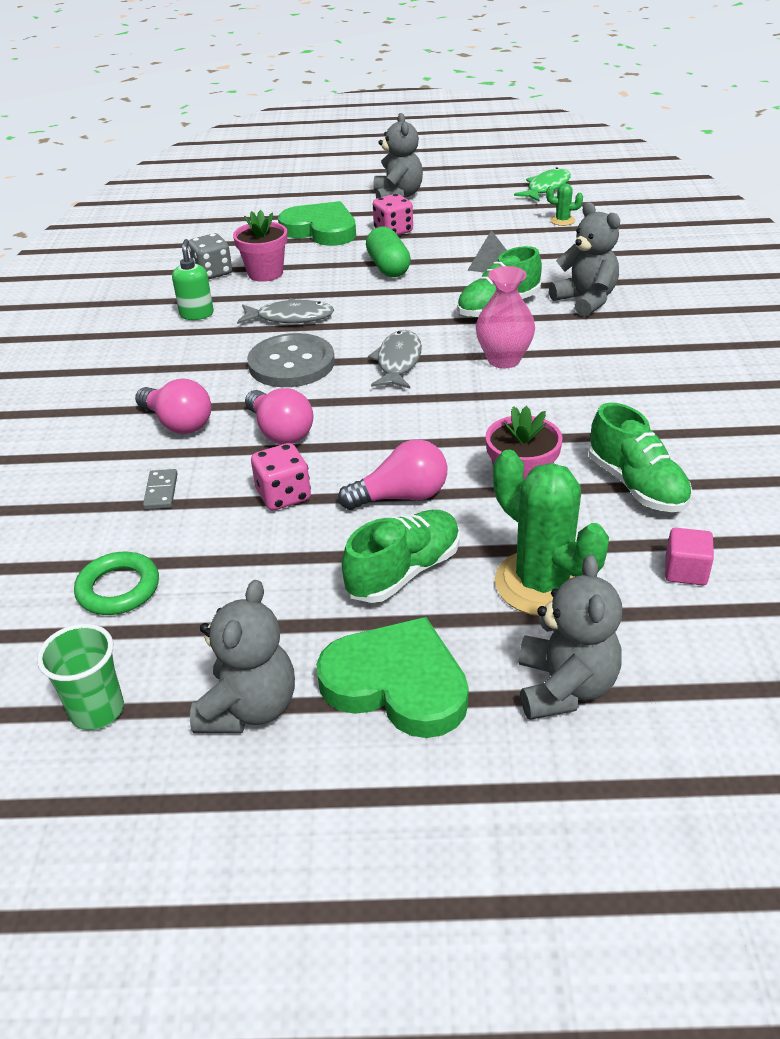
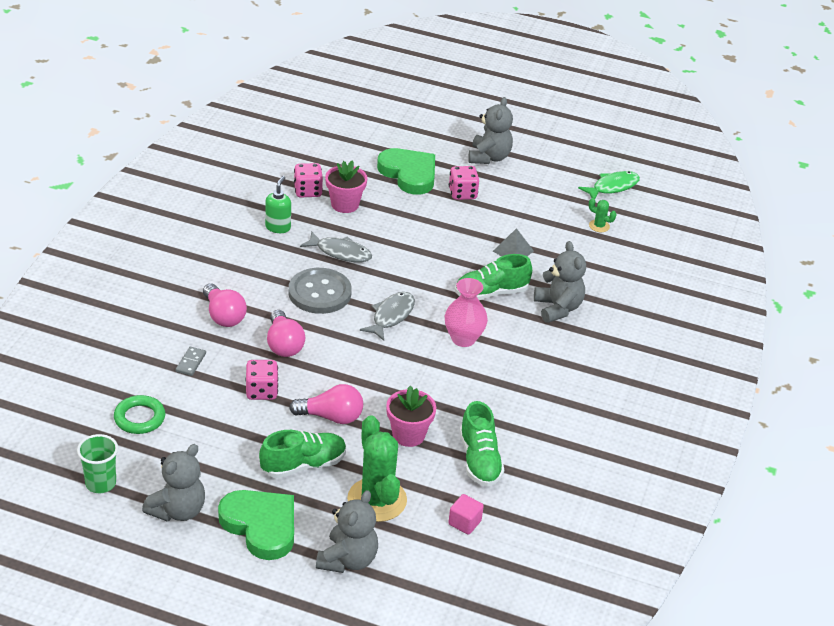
camera: 15 degrees right, 0 degrees up
grey dice [188,233,232,279] -> pink dice [294,163,323,197]
green capsule [366,227,411,277] -> none

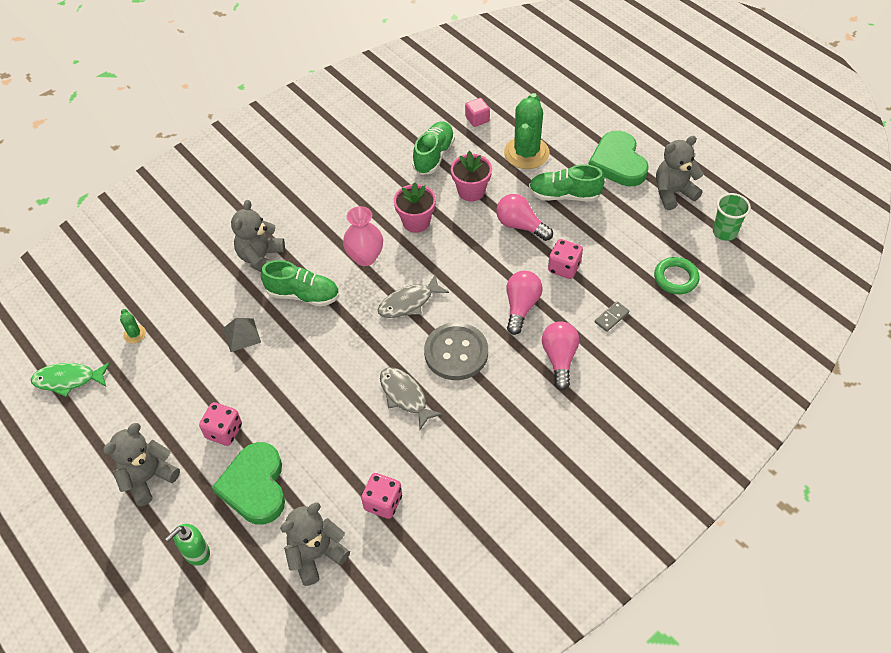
camera: 145 degrees left, 15 degrees up
green soap dispenser [265,176,291,233] -> green soap dispenser moved to [165,524,210,566]
grey teddy bear [316,490,378,573] -> grey teddy bear moved to [280,503,350,586]
pink flower pot [325,160,368,213] -> pink flower pot moved to [394,182,436,233]

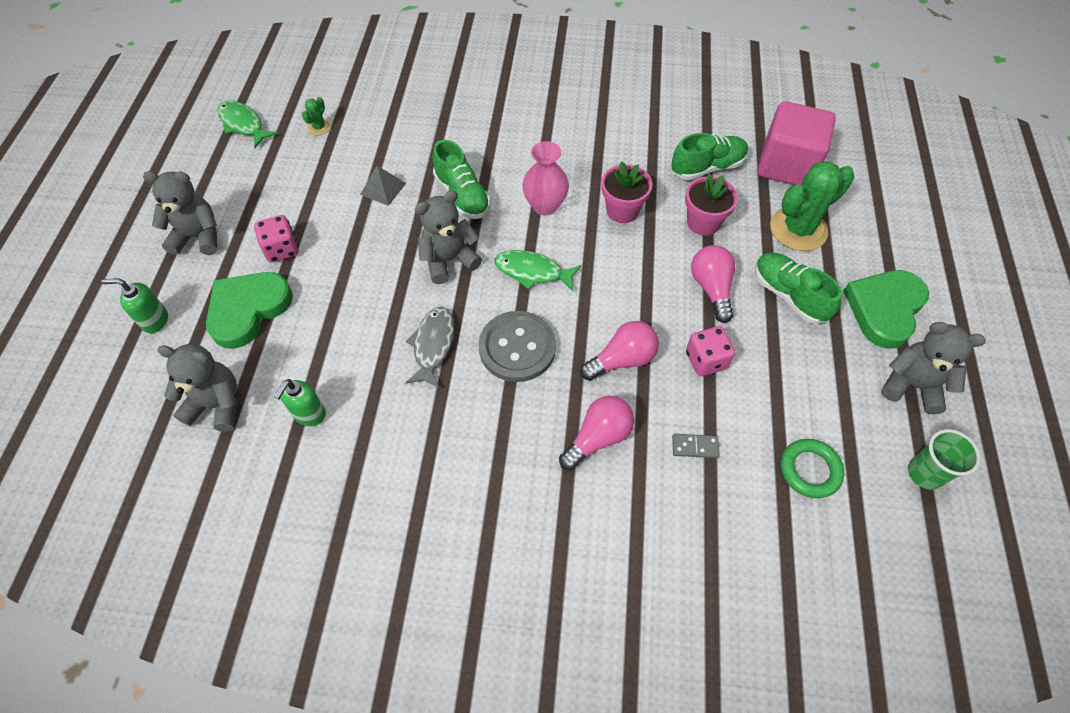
camera: 45 degrees right, 5 degrees up
grey teddy bear [231,200,285,272] -> grey teddy bear moved to [415,190,482,284]
pink dice [361,473,402,519] -> green soap dispenser [274,379,326,426]
grey fish [378,275,449,318] -> green fish [495,250,581,291]
pink cube [465,98,490,127] -> pink cube [758,101,836,185], size x2.37

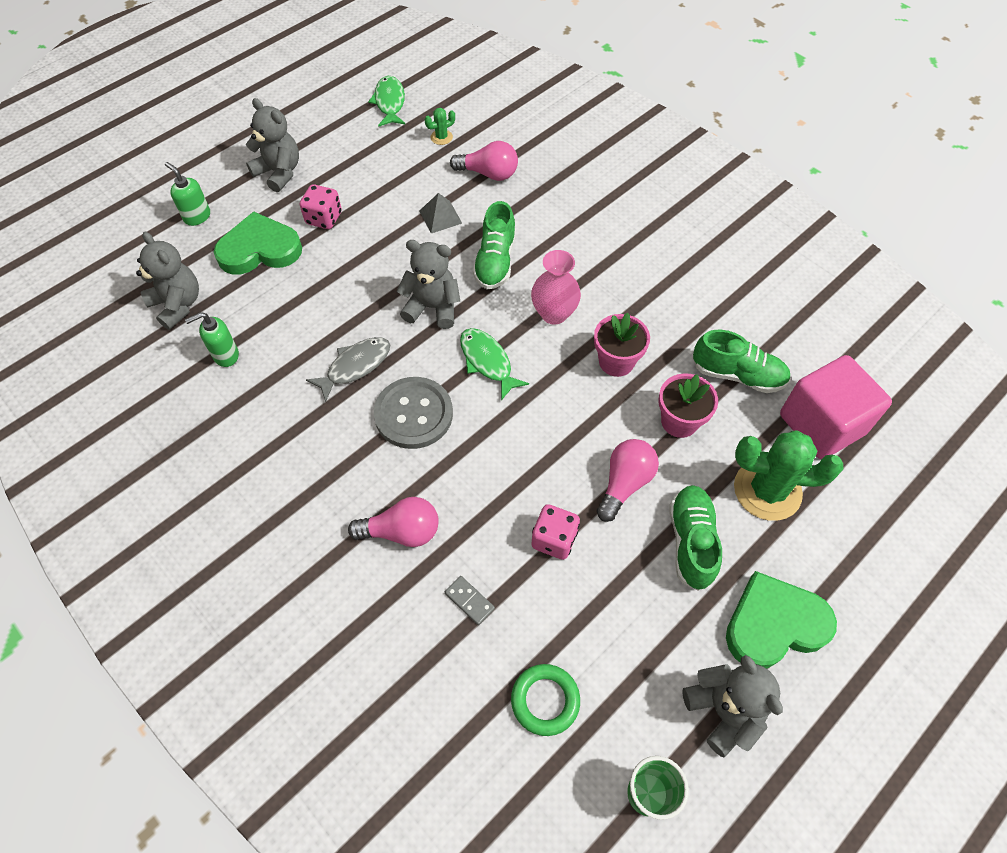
camera: 40 degrees right, 0 degrees up
pink light bulb [580,321,659,381] -> pink light bulb moved to [450,141,518,181]

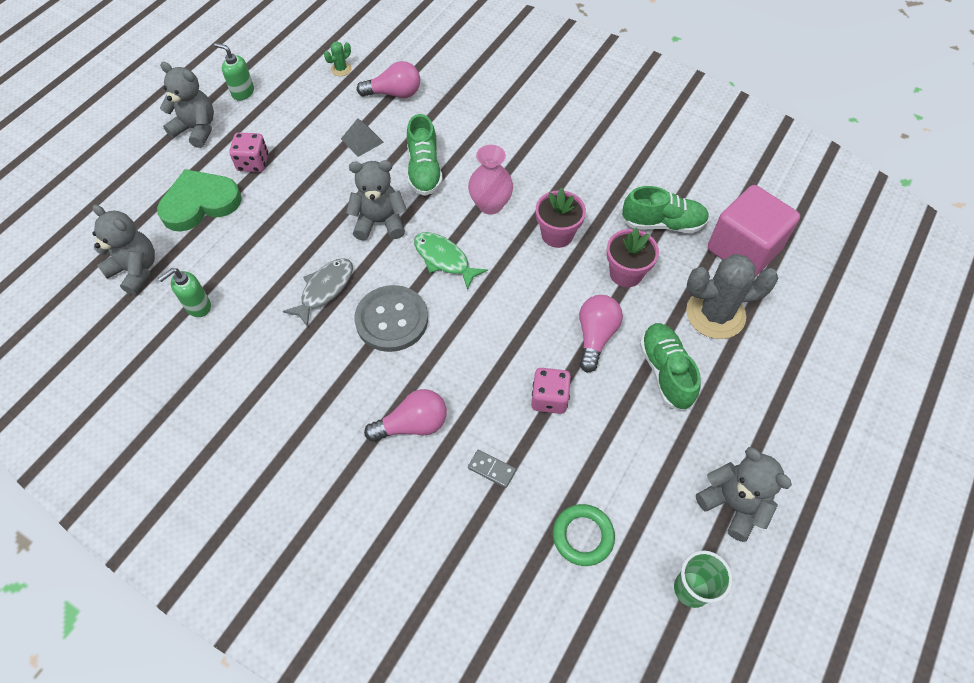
camera: 15 degrees left, 0 degrees up
green soap dispenser [165,162,210,226] -> green soap dispenser moved to [214,43,254,101]
green fish [368,76,406,127] -> none
green heart [726,571,837,669] -> none
green cactus [734,430,843,521] -> grey cactus [686,254,779,339]

